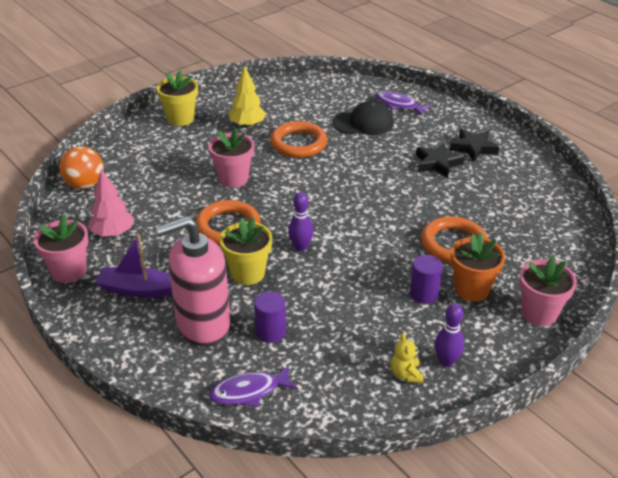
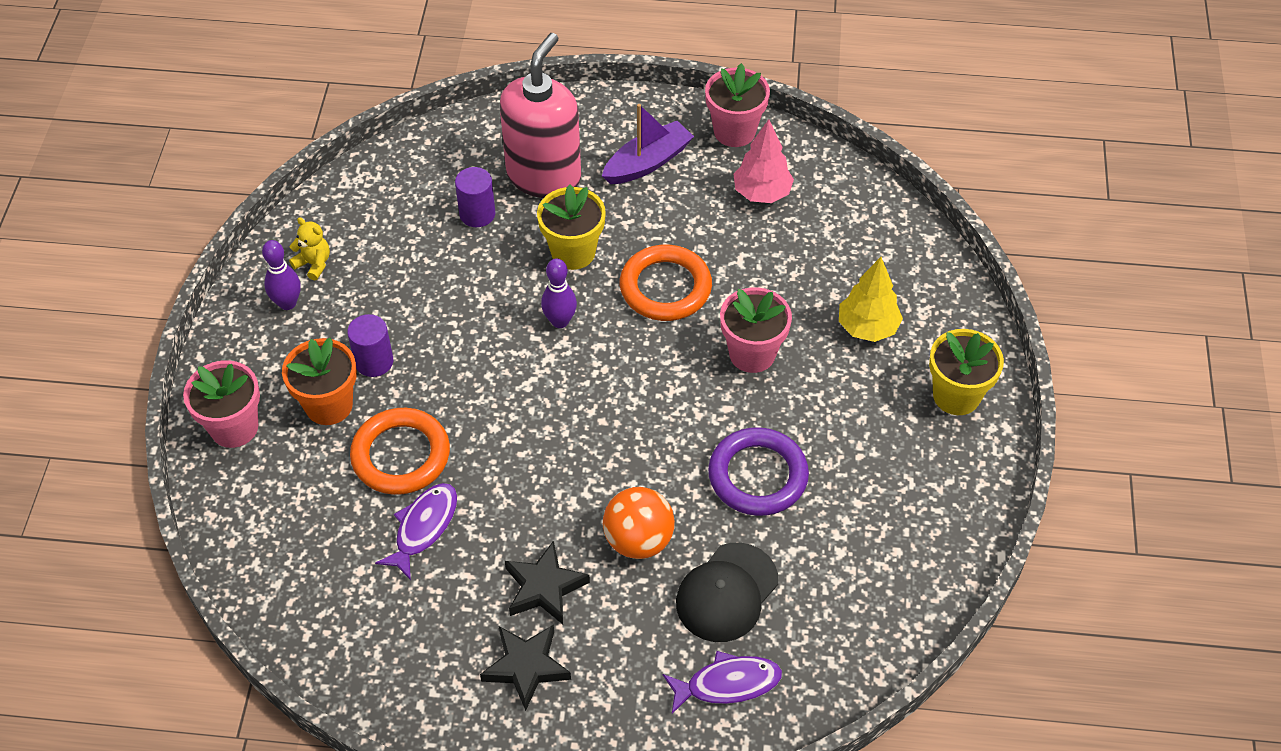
camera: 135 degrees right, 15 degrees up
orange ball [59,146,104,189] -> orange ball moved to [603,487,675,559]
purple fish [209,365,298,407] -> purple fish moved to [375,483,457,580]
yellow tree [229,66,266,128] -> yellow tree moved to [839,257,903,342]
orange ring [270,121,327,158] -> purple ring [708,427,809,516]

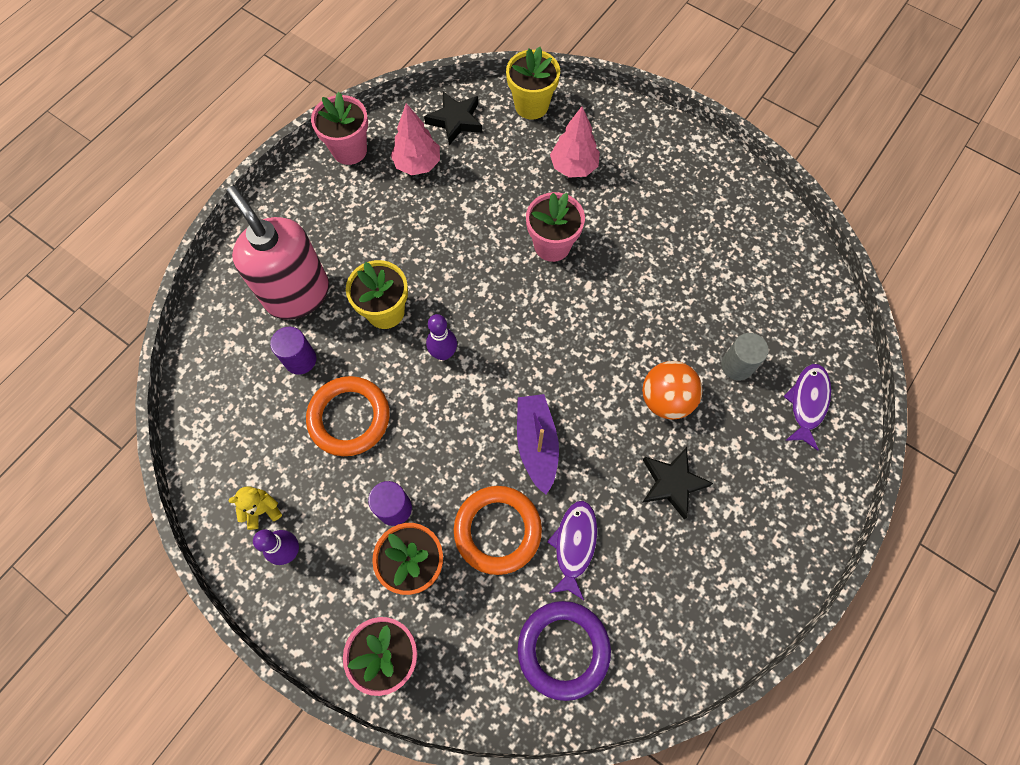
camera: 60 degrees left, 15 degrees up
purple fish [375,483,457,580] -> purple fish turned 45 degrees clockwise [547,501,597,601]
black star [480,625,571,711] -> black star moved to [424,91,482,145]
purple boat [602,104,694,184] -> purple boat moved to [517,394,559,495]
orange ring [620,245,712,321] -> orange ring moved to [306,376,390,456]
black cap [676,543,778,642] -> grey cylinder [721,333,769,381]
purple ring [708,427,809,516] -> purple ring moved to [518,601,611,701]
yellow tree [839,257,903,342] -> pink tree [550,107,600,178]
yellow flower pot [929,329,1004,415] -> yellow flower pot moved to [506,47,560,119]

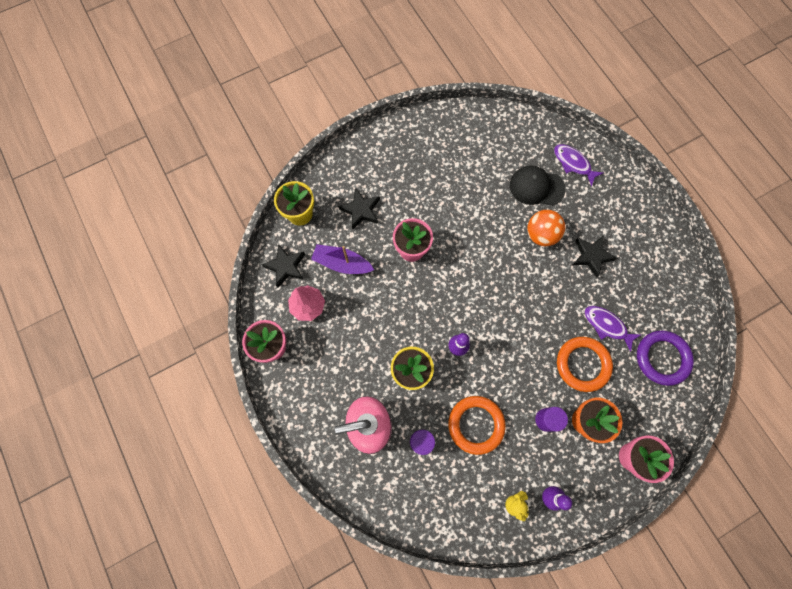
camera: 65 degrees left, 5 degrees up
purple boat [517,394,559,495] -> purple boat moved to [311,244,374,274]
pink tree [550,107,600,178] -> black star [338,188,380,229]
grey cylinder [721,333,769,381] -> black cap [510,165,566,206]

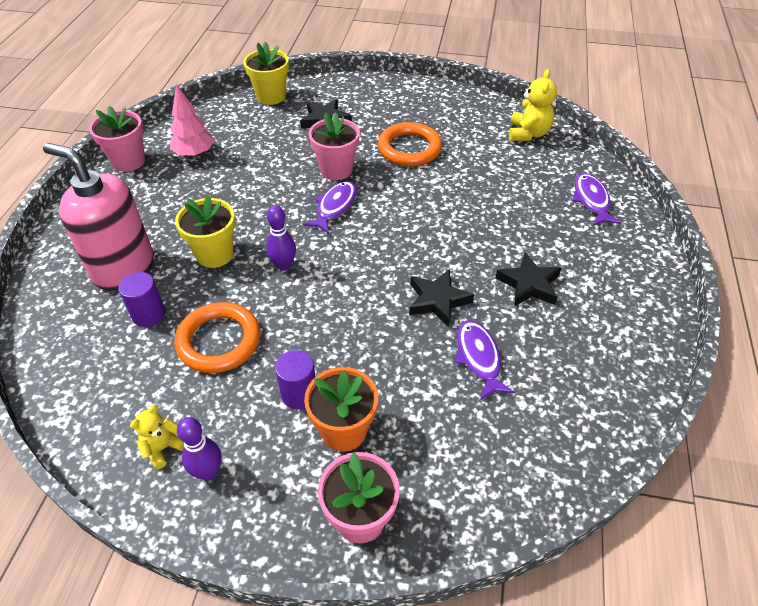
camera: 40 degrees right, 25 degrees down
black star [262,244,305,287] -> black star moved to [409,269,474,327]
purple boat [311,244,374,274] -> none
black cap [510,165,566,206] -> none
orange ball [527,210,565,246] -> none
orange ring [557,337,613,392] -> orange ring moved to [378,122,442,166]
purple ring [637,331,694,386] -> none
none -> purple fish [303,181,357,234]
none -> yellow teddy bear [509,69,557,141]

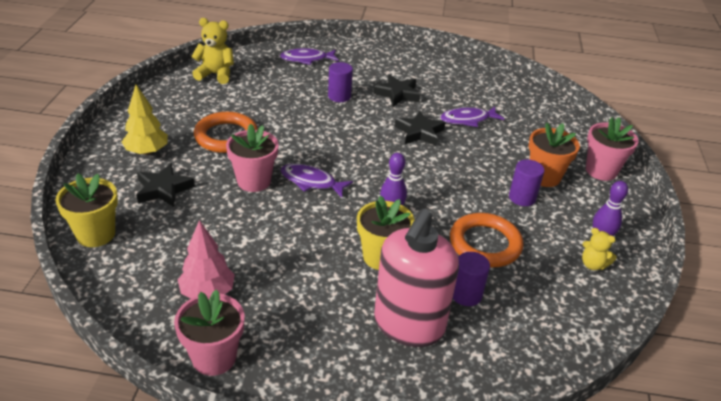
camera: 95 degrees left, 10 degrees down
none -> yellow tree [122,84,168,155]
none -> purple cylinder [328,62,353,102]

